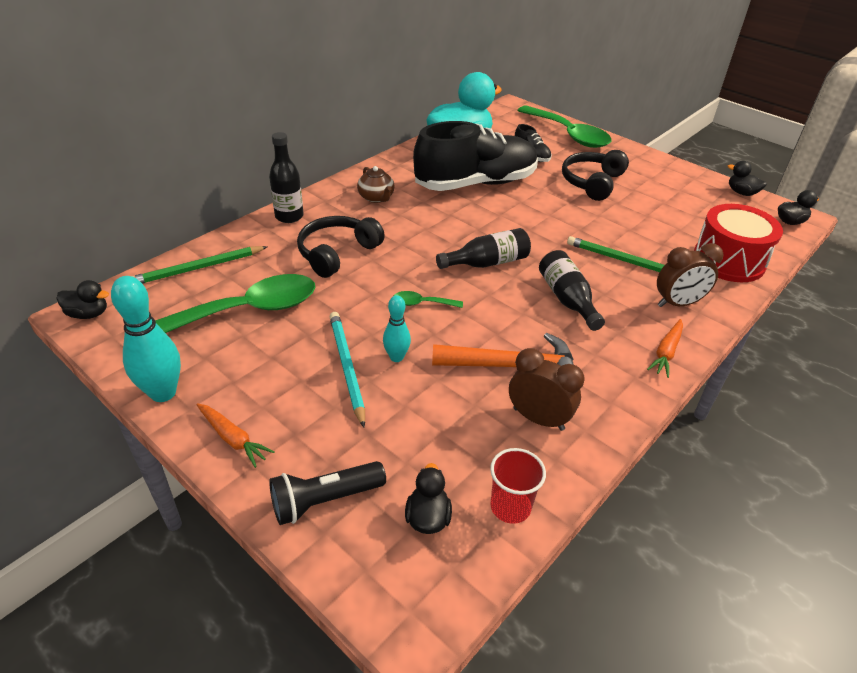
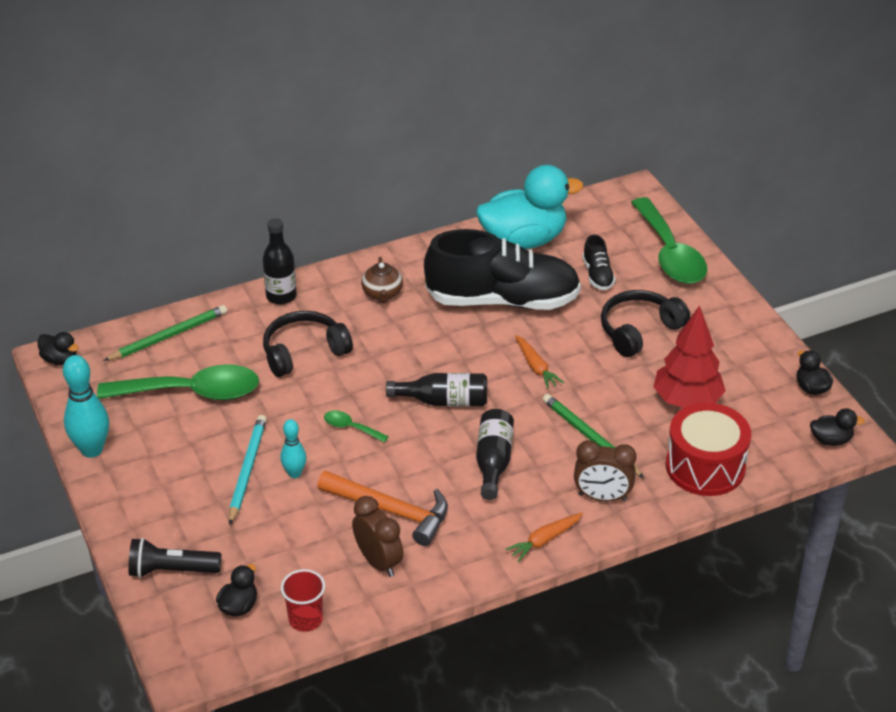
camera: 25 degrees right, 0 degrees up
green pencil [132,246,268,284] -> green pencil turned 150 degrees clockwise [103,305,227,361]
orange carrot [197,403,275,468] -> orange carrot moved to [515,335,564,389]
none -> red tree [653,305,726,408]

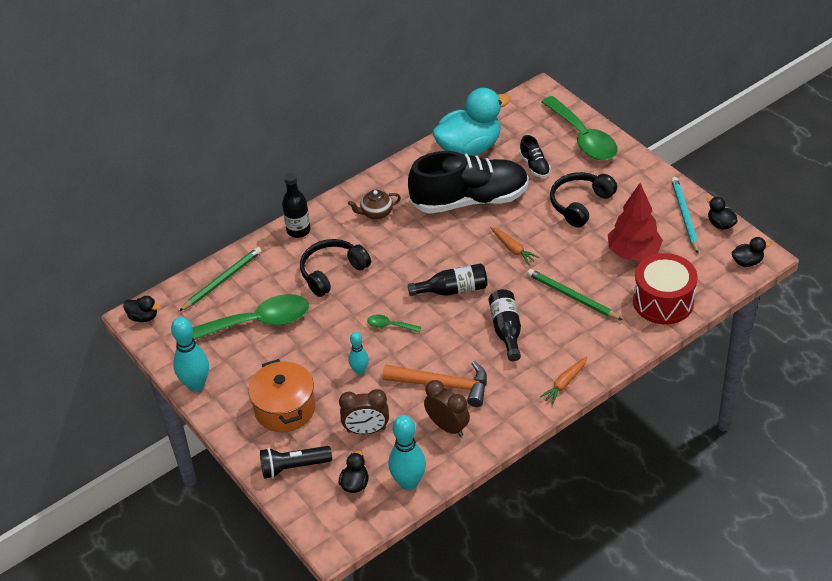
camera: 10 degrees left, 5 degrees up
turquoise pencil [229,415,267,525] -> turquoise pencil moved to [671,177,699,254]
red cup [281,569,325,632] -> turquoise bowling pin [388,415,426,490]
brown teapot [361,257,403,303] -> brown teapot turned 90 degrees clockwise [348,190,401,219]
brown clock [574,440,637,501] -> brown clock moved to [339,389,389,434]
none -> orange pot [248,359,315,432]

